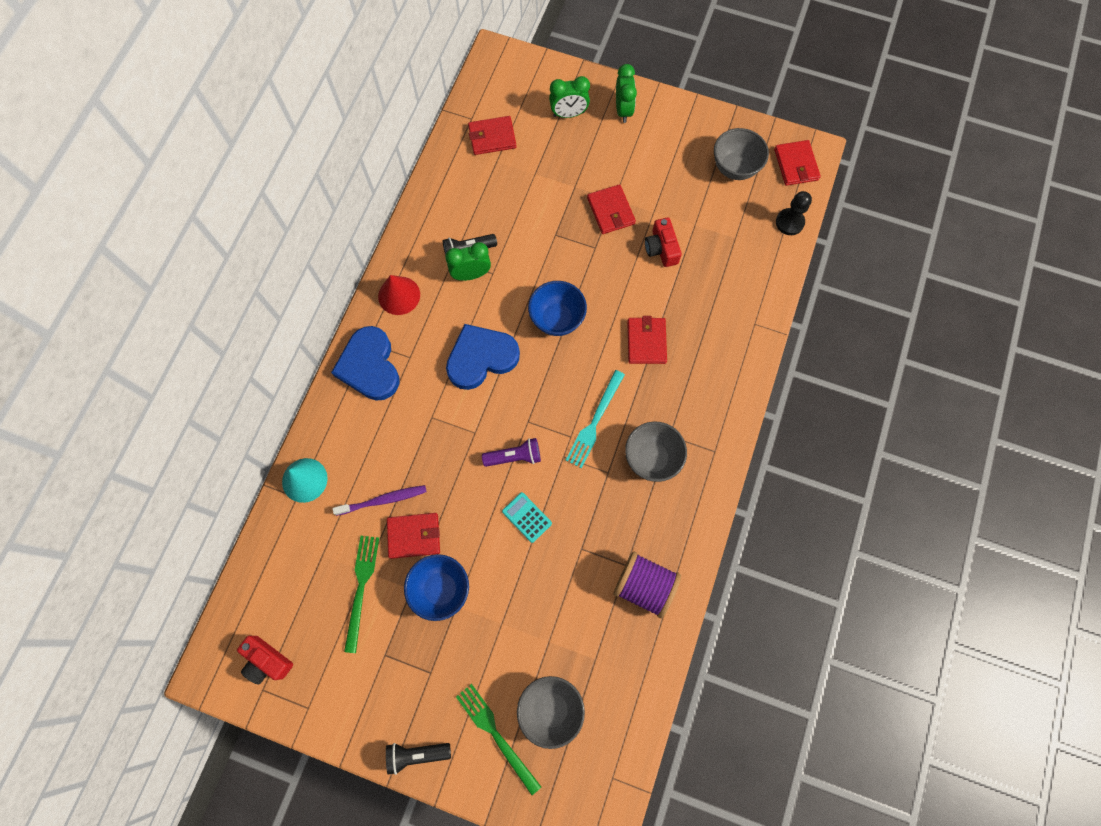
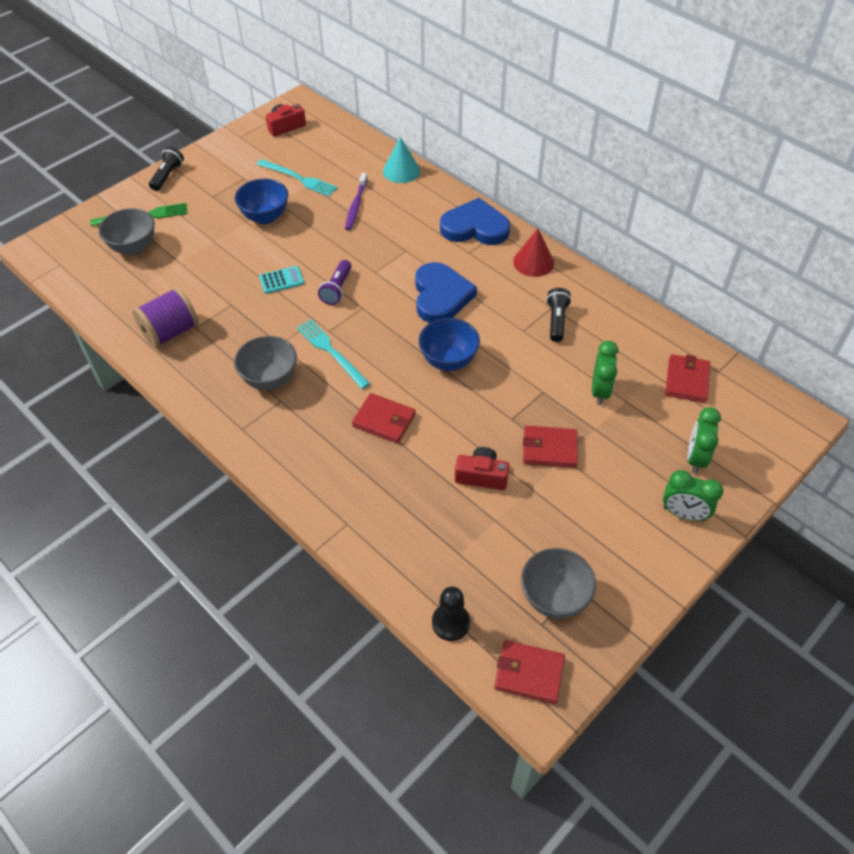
camera: 115 degrees right, 20 degrees down
green fork [344,536,379,653] -> turquoise fork [256,159,338,197]
red wallet [387,513,440,559] -> none
green clock [445,242,491,281] -> green clock moved to [592,341,618,405]

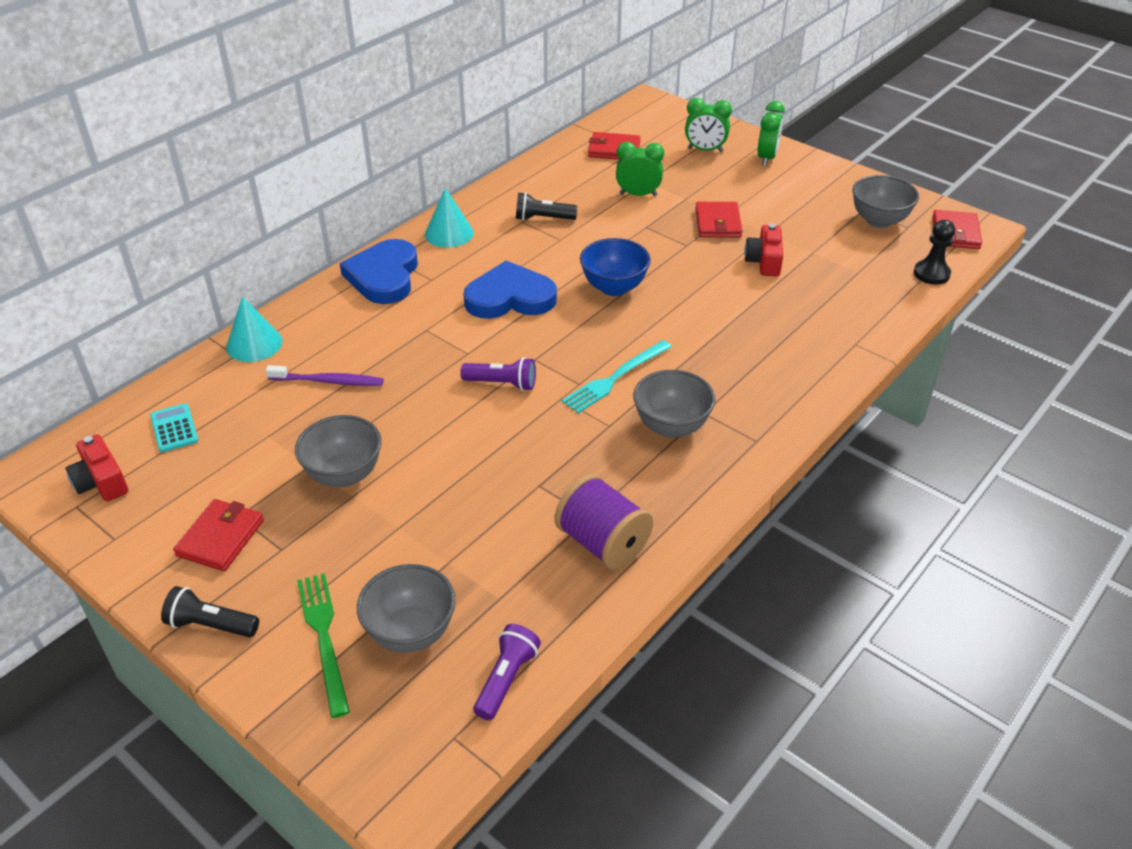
camera: 95 degrees left, 10 degrees down
blue bowl [235,179,288,224] -> grey bowl [295,415,381,487]
turquoise fork [256,159,338,197] -> none
turquoise calculator [259,266,304,294] -> turquoise calculator moved to [150,403,198,452]
red wallet [352,393,416,443] -> red wallet moved to [173,499,264,571]
red cone [513,228,554,277] -> turquoise cone [425,188,474,248]
none -> purple flashlight [474,624,541,720]

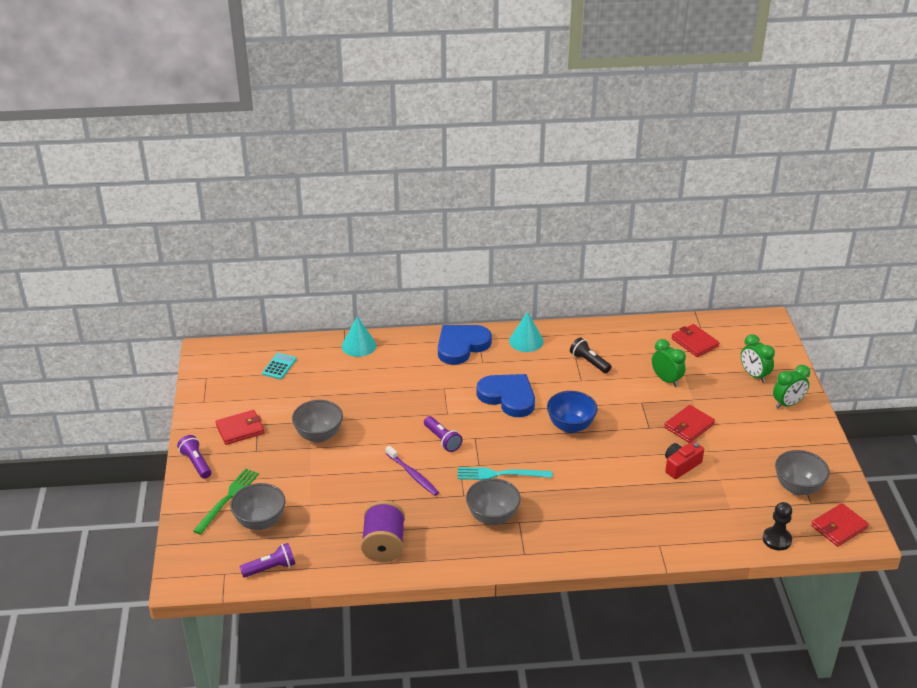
camera: 45 degrees right, 5 degrees down
red camera [66,434,128,502] -> none
black flashlight [161,586,259,637] -> purple flashlight [177,435,211,479]
purple toothbrush [266,365,384,386] -> purple toothbrush moved to [386,446,439,496]

